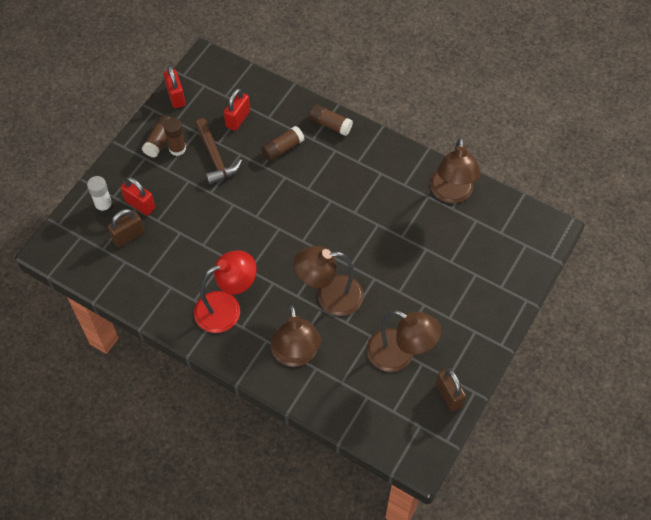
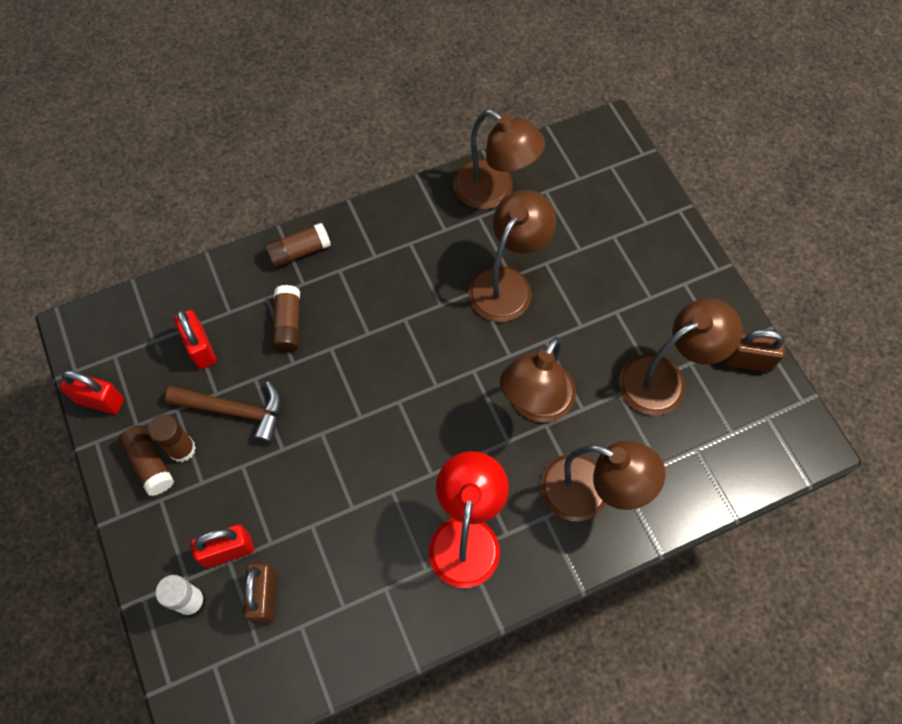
camera: 55 degrees left, 5 degrees up
none -> brown lamp [468,190,556,322]

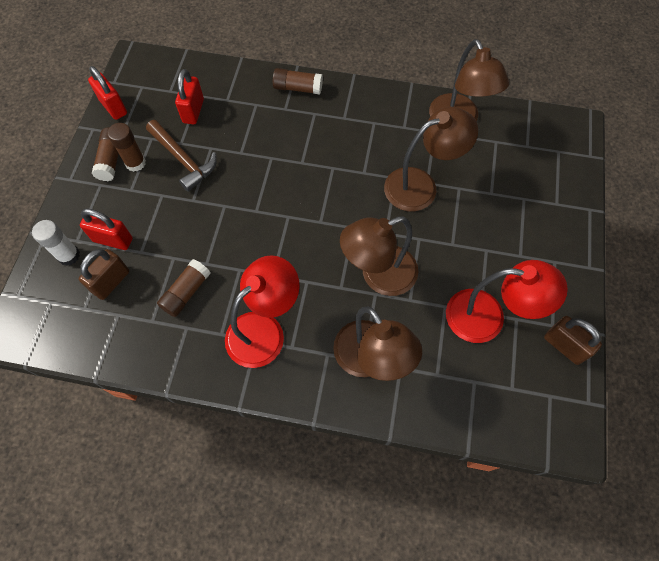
camera: 35 degrees right, 0 degrees up
brown glue stick [271,285,300,353] -> brown glue stick moved to [157,259,211,317]
brown lamp [619,298,742,416] -> red lamp [446,260,568,343]

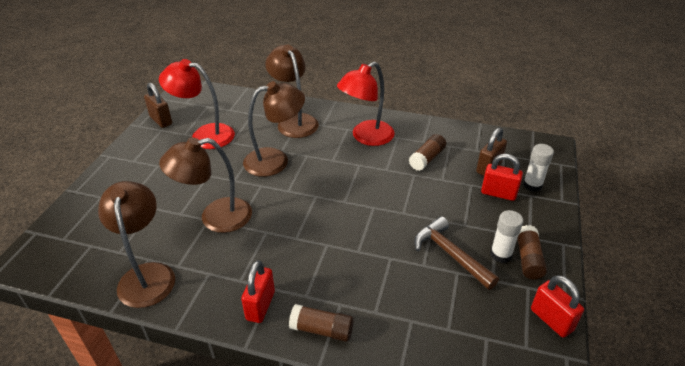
camera: 175 degrees left, 25 degrees down
brown glue stick [108,123,146,172] -> white glue stick [490,210,523,263]
red padlock [175,69,204,124] -> red padlock moved to [241,260,275,323]

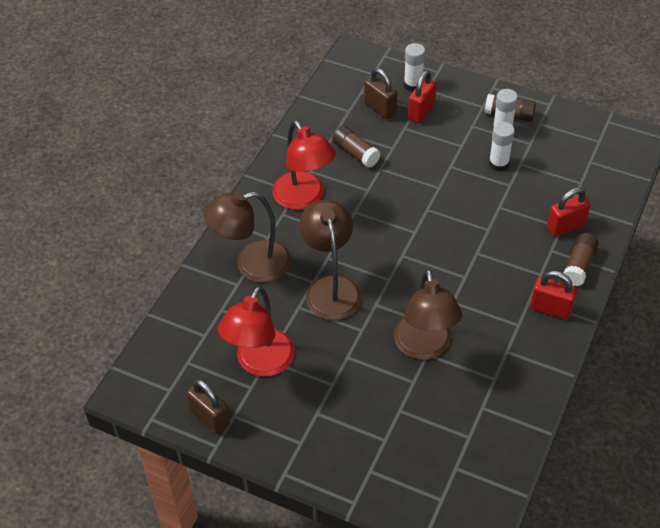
camera: 80 degrees left, 10 degrees up
brown lamp [98,181,175,308] -> none
brown padlock [144,83,172,128] -> brown padlock turned 75 degrees clockwise [187,379,230,434]
brown hammer [414,216,499,290] -> white glue stick [489,122,515,171]
red padlock [531,275,584,338] -> red padlock moved to [547,188,590,237]

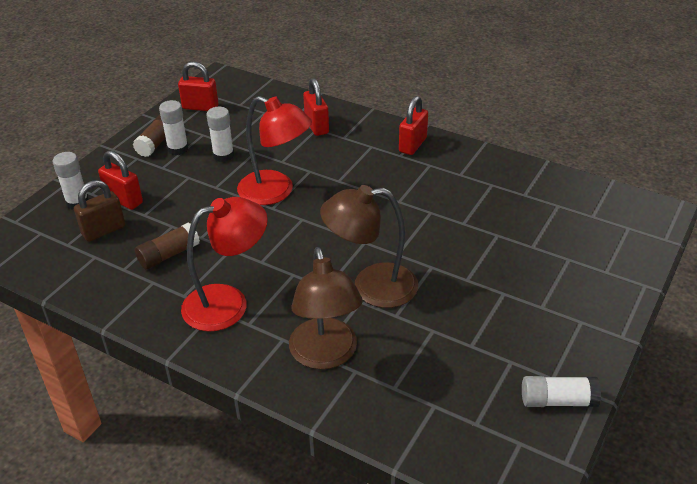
camera: 85 degrees left, 10 degrees down
brown padlock [187,379,230,434] -> white glue stick [522,376,601,407]
red lamp [218,286,295,377] -> red lamp moved to [237,96,312,205]
brown lamp [394,269,462,360] -> none
brown glue stick [564,233,599,286] -> none
none -> red padlock [178,61,219,111]

